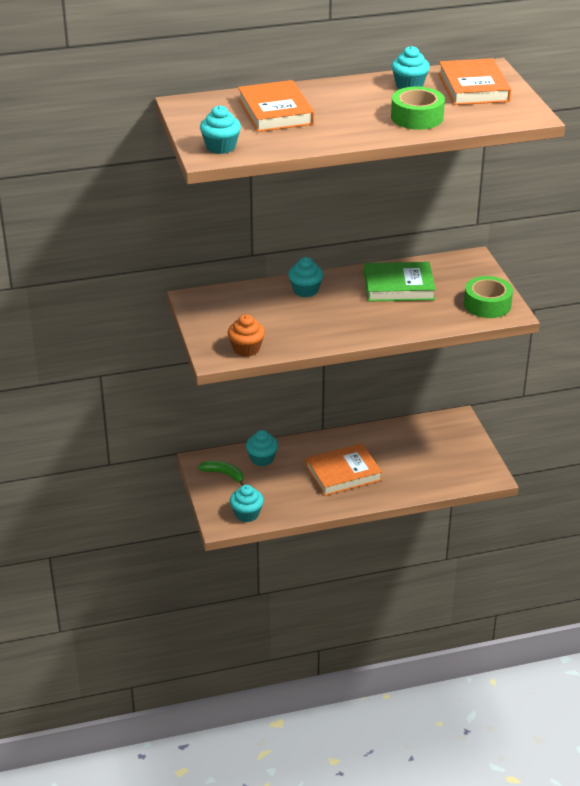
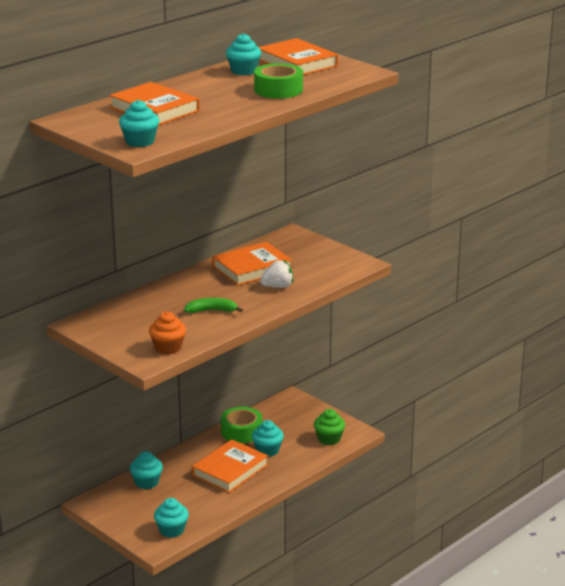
camera: 30 degrees left, 10 degrees down
green banana [198,461,244,486] -> green banana moved to [184,298,243,313]
turquoise cupcake [288,257,323,297] -> turquoise cupcake moved to [252,420,284,457]
green book [364,262,436,302] -> orange book [212,242,292,286]
green tape [464,276,513,318] -> green tape moved to [221,407,263,443]
none -> white strawberry [260,260,294,288]
none -> green cupcake [314,409,345,445]

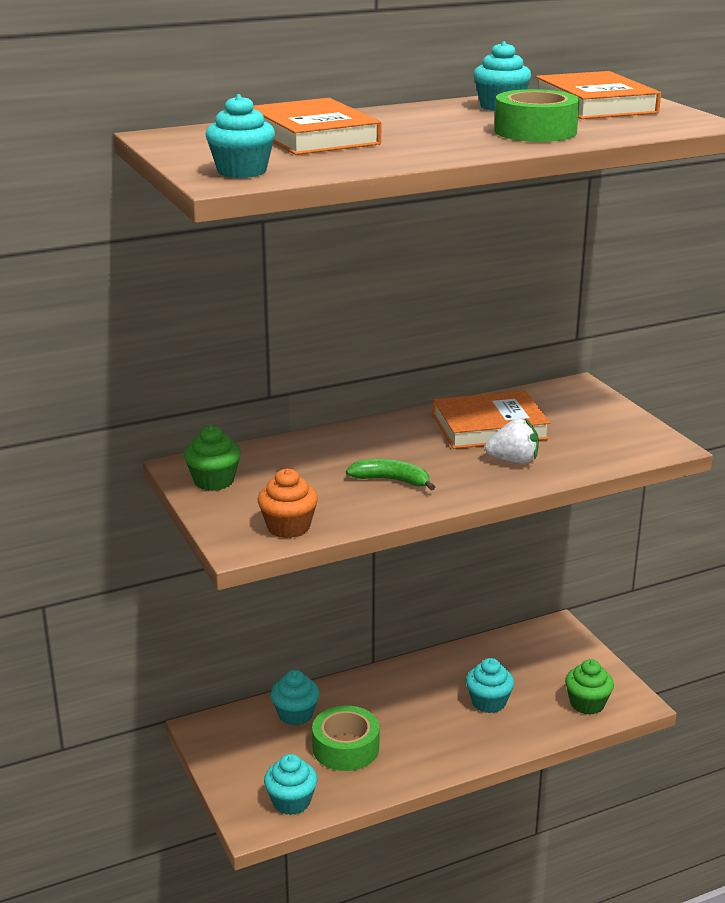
camera: 20 degrees right, 0 degrees up
orange book [192,440,268,493] -> none
green tape [221,407,263,443] -> green tape moved to [312,706,380,771]
none -> green cupcake [184,425,241,491]

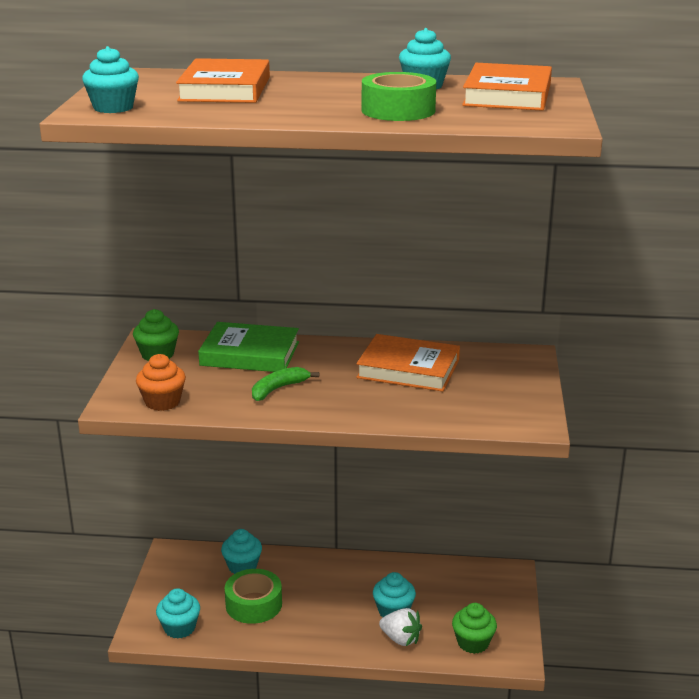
camera: 30 degrees right, 0 degrees up
green banana [346,459,435,490] -> green banana turned 90 degrees counterclockwise [252,367,319,401]
white strawberry [485,418,539,464] -> white strawberry moved to [379,608,422,646]
none -> green book [198,322,299,372]

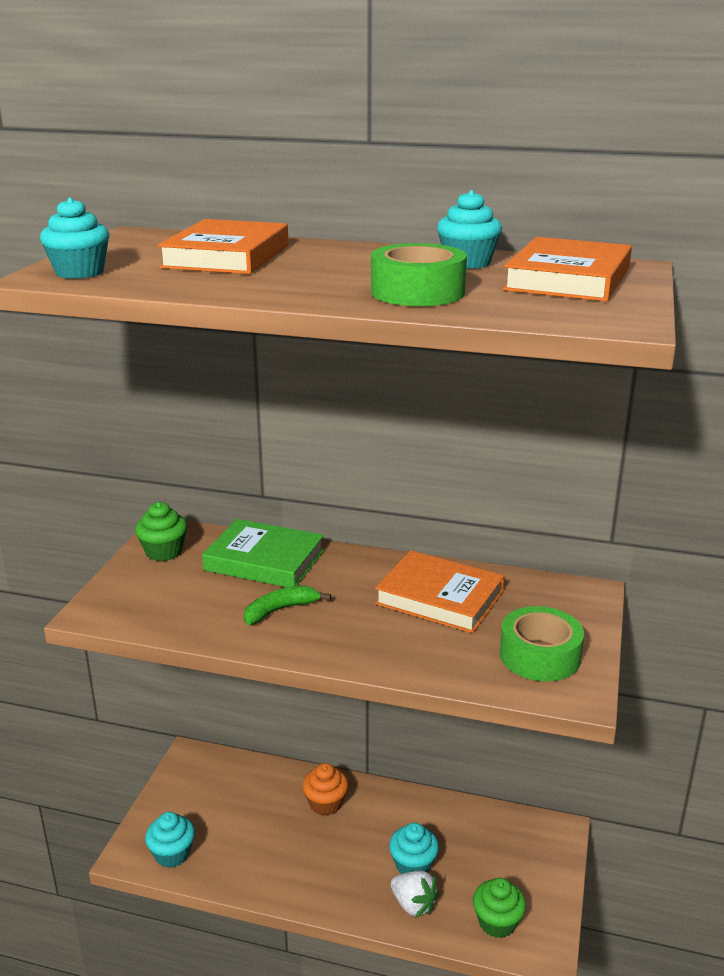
camera: 10 degrees right, 0 degrees up
orange cupcake [136,354,186,411] -> orange cupcake moved to [302,763,349,816]
turquoise cupcake [221,529,262,574] -> none
green tape [225,569,282,624] -> green tape moved to [500,606,584,681]

